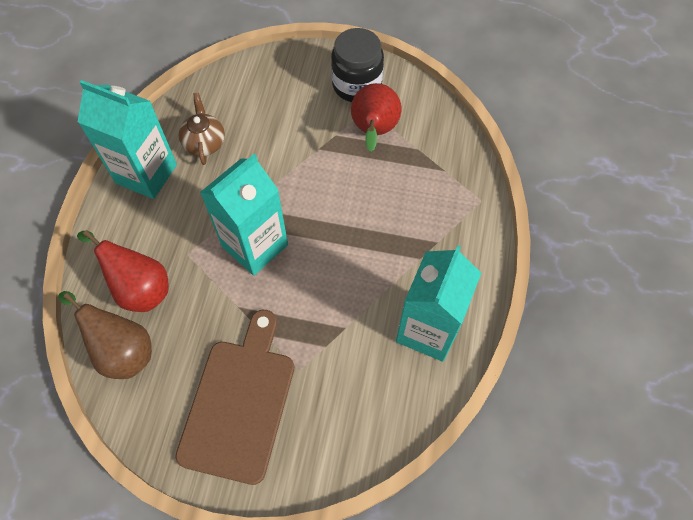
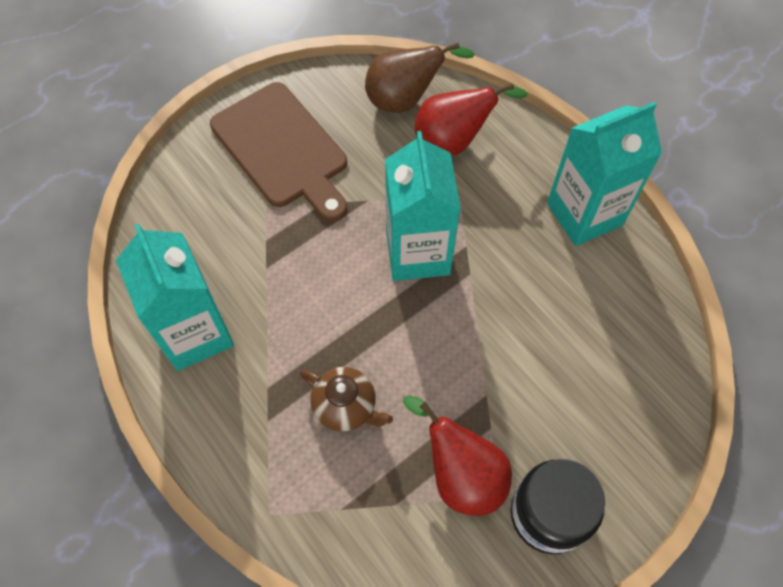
camera: 130 degrees right, 0 degrees up
brown teapot [179,93,225,165] -> brown teapot moved to [299,367,393,431]

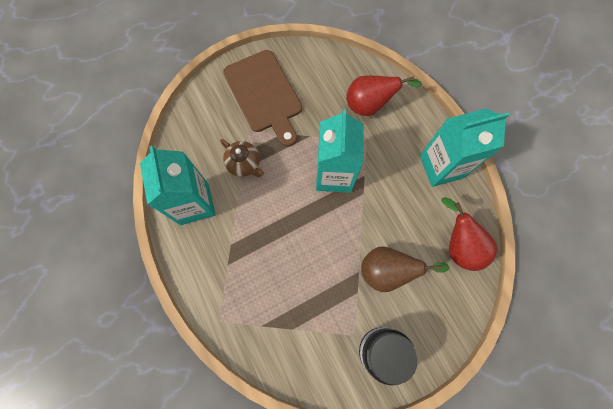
camera: 10 degrees right, 10 degrees up
brown teapot [299,367,393,431] -> brown teapot moved to [220,139,264,177]
brown pear [365,42,475,113] -> brown pear moved to [361,247,449,292]
red pear [403,395,512,516] -> red pear moved to [441,197,498,271]

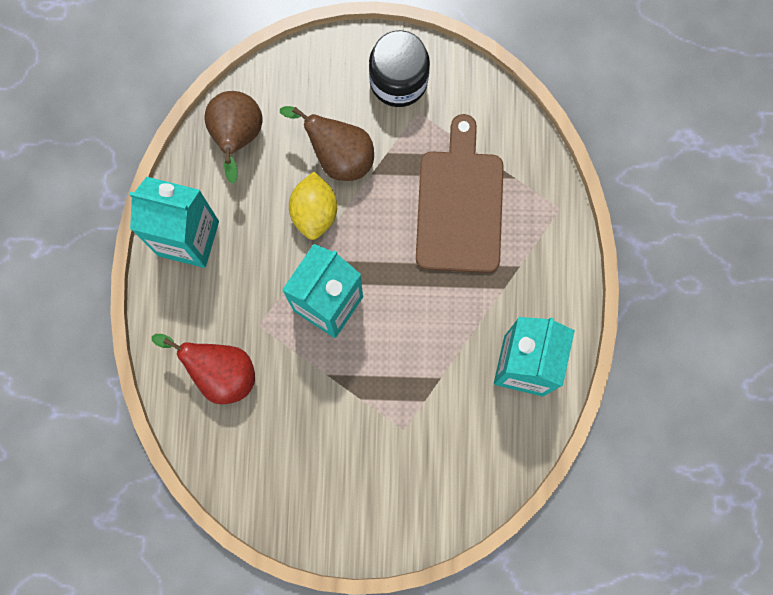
camera: 150 degrees left, 5 degrees up
brown teapot [220,139,264,177] -> none
brown cutting board [223,50,302,147] -> brown cutting board moved to [416,114,504,273]
red pear [441,197,498,271] -> brown pear [205,91,263,184]
none -> yellow lemon [289,172,337,240]

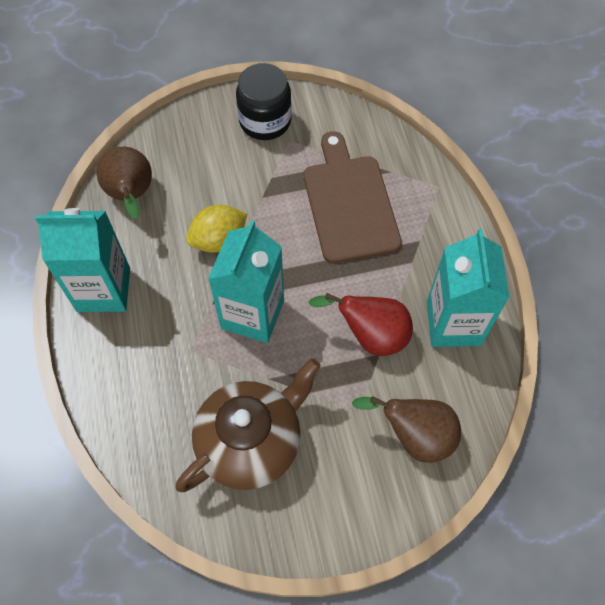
camera: 15 degrees left, 15 degrees down
red pear [152,334,255,404] -> red pear moved to [308,293,413,356]
brown pear [280,106,374,181] -> brown pear moved to [351,396,461,463]
yellow lemon [289,172,337,240] -> yellow lemon turned 75 degrees clockwise [186,205,247,253]
none -> brown teapot [176,358,321,492]

